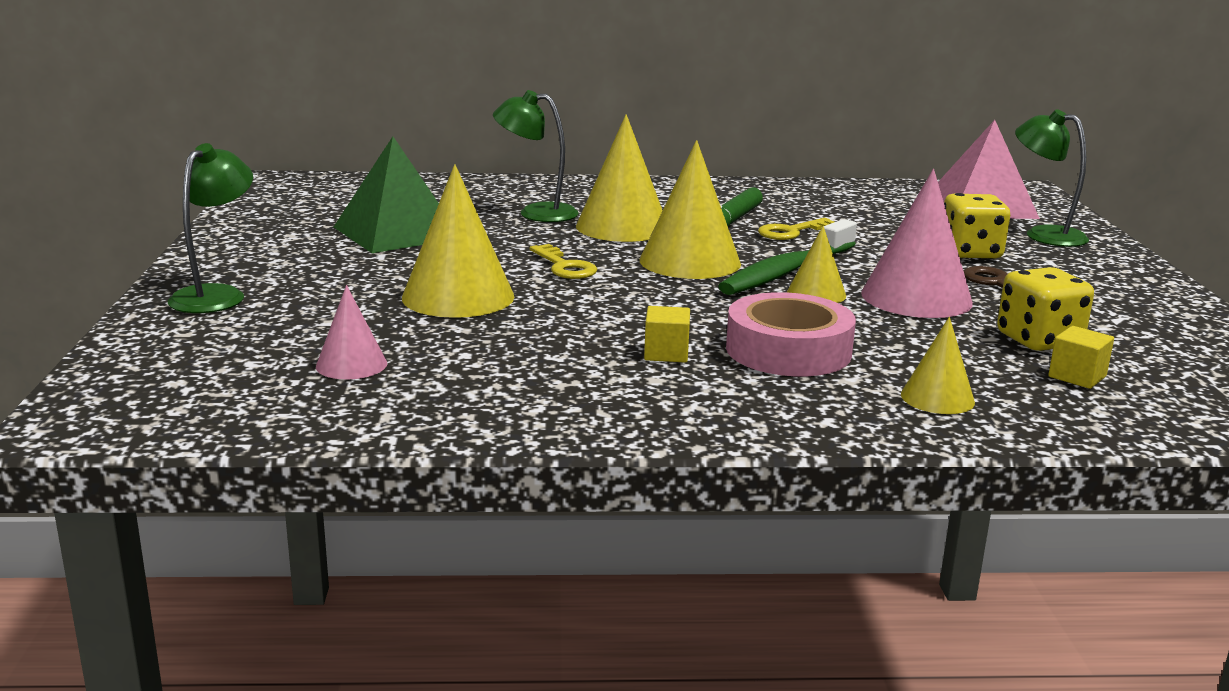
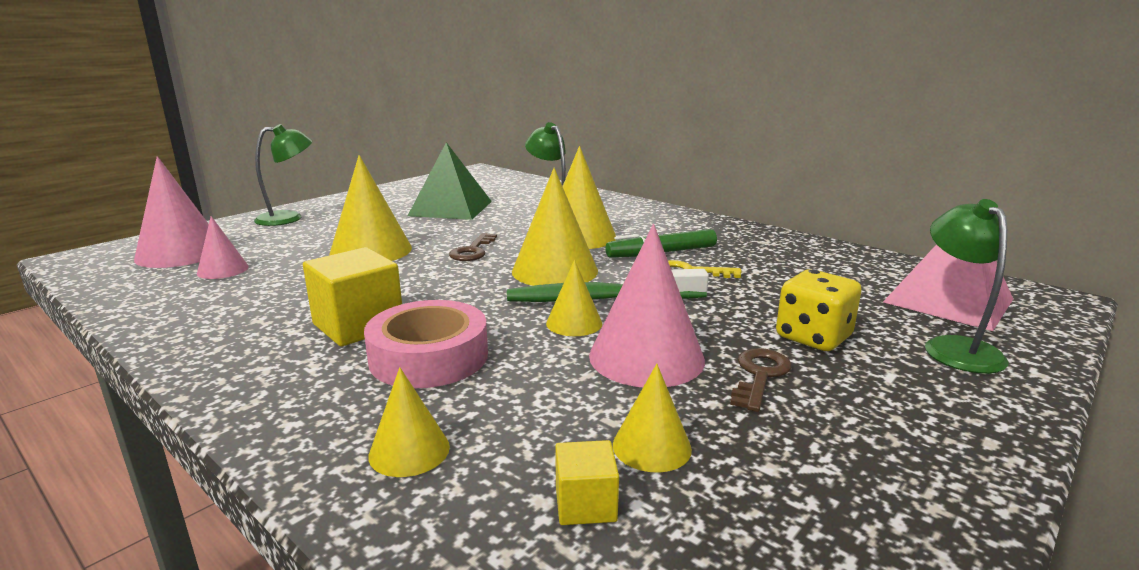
camera: 45 degrees right, 0 degrees up
yellow key [530,244,597,279] -> brown key [449,233,497,261]
yellow cube [644,306,690,362] -> yellow cube [303,247,402,347], size x1.89
yellow dice [997,267,1094,351] -> yellow cone [613,364,692,472]
none -> pink cone [134,156,209,268]

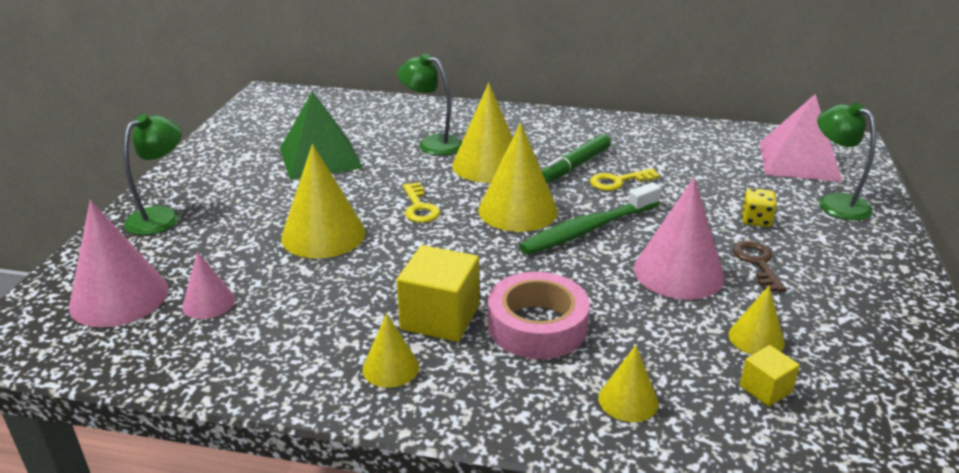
camera: 30 degrees left, 10 degrees up
brown key [449,233,497,261] -> yellow key [403,182,440,223]
yellow cone [546,260,602,336] -> yellow cone moved to [362,314,419,388]
yellow dice [776,269,862,351] -> yellow dice [741,188,777,227], size x0.64

